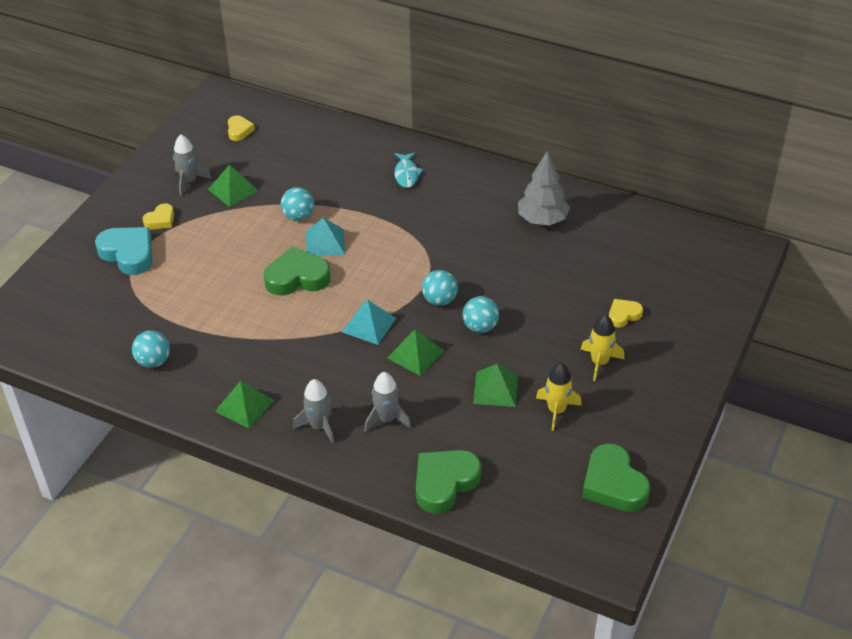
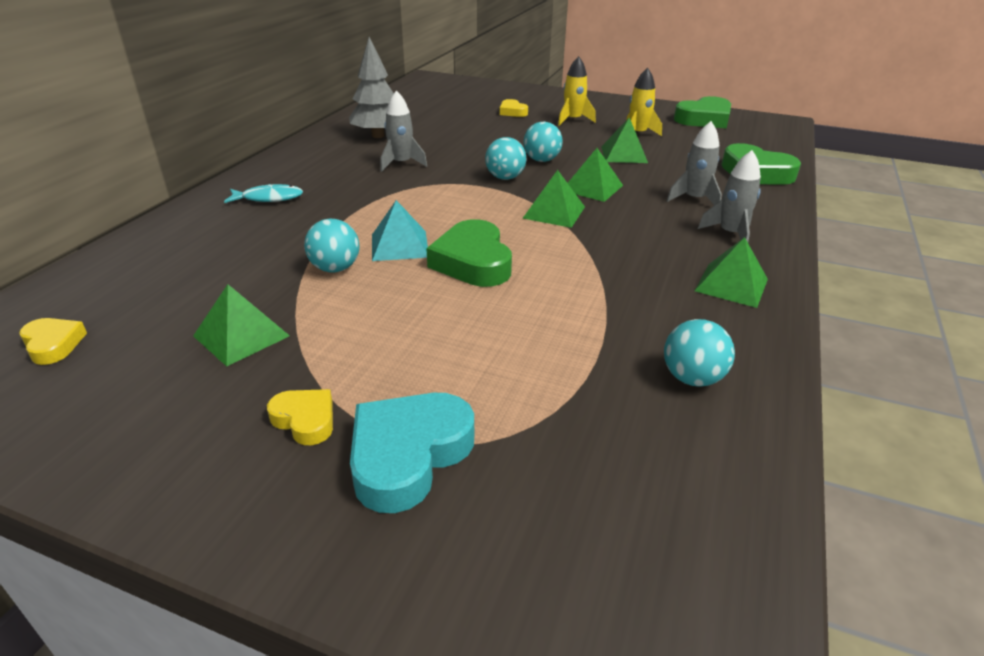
camera: 95 degrees left, 10 degrees down
grey rocket [173,135,212,196] -> grey rocket moved to [380,91,427,172]
yellow heart [228,115,255,141] -> yellow heart turned 60 degrees clockwise [19,318,87,365]
turquoise pyramid [342,300,396,345] -> green pyramid [522,170,585,228]

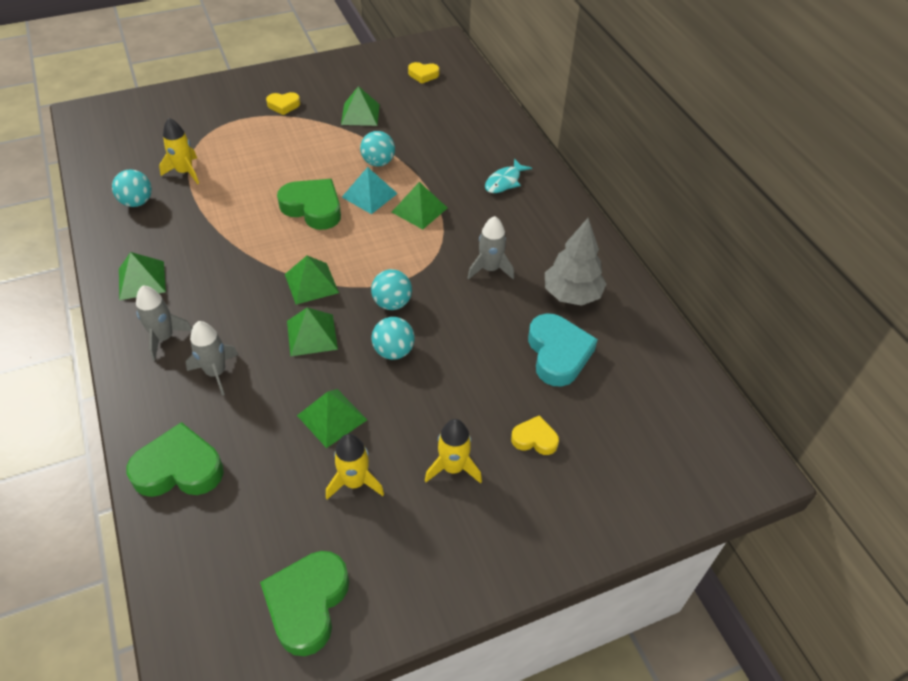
camera: 135 degrees right, 15 degrees up
turquoise heart [350,393,474,513] -> turquoise heart moved to [528,313,598,387]
none -> yellow rocket [159,118,199,184]
none -> green pyramid [392,182,447,229]

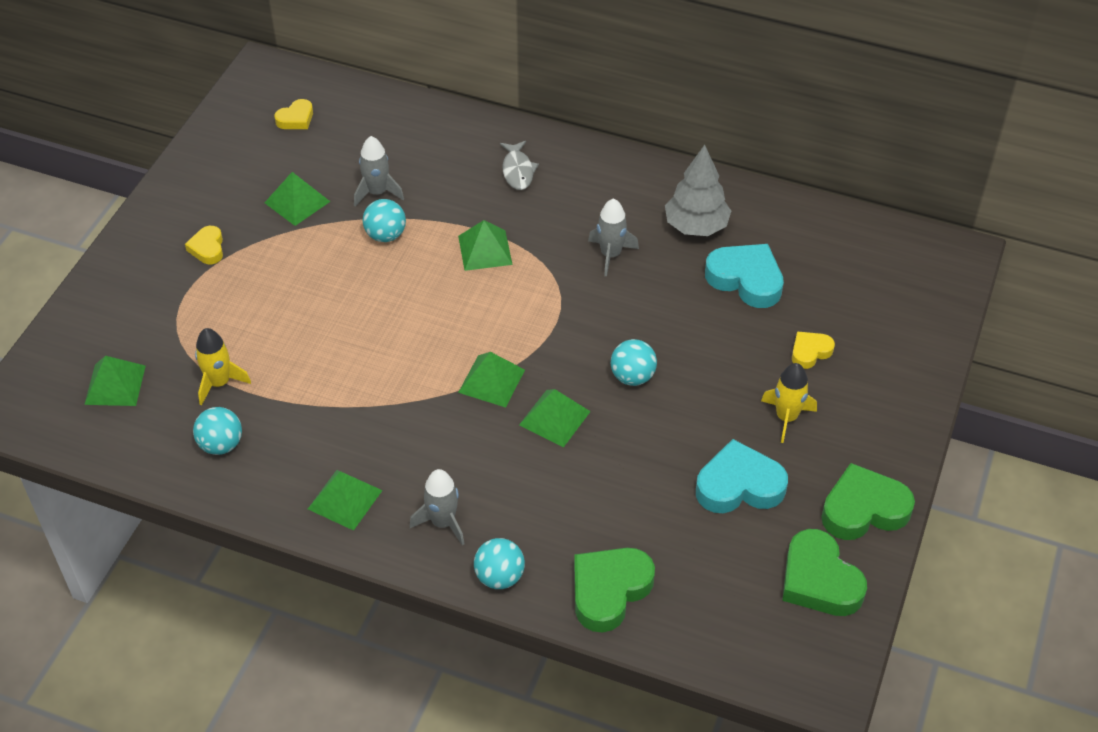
camera: 45 degrees left, 0 degrees up
grey rocket [186,321,238,396] -> grey rocket moved to [354,136,404,207]
yellow heart [266,92,300,115] -> yellow heart turned 135 degrees clockwise [185,226,223,264]
green heart [277,179,341,230] -> green heart moved to [821,463,915,540]
green pyramid [297,389,367,448] -> green pyramid moved to [84,356,146,406]
yellow rocket [326,434,384,499] -> turquoise heart [696,439,788,513]
turquoise pyramid [342,167,398,214] -> none
turquoise ball [371,269,412,310] -> turquoise ball moved to [474,538,525,589]
turquoise fish [485,159,532,193] -> grey fish [500,141,539,190]

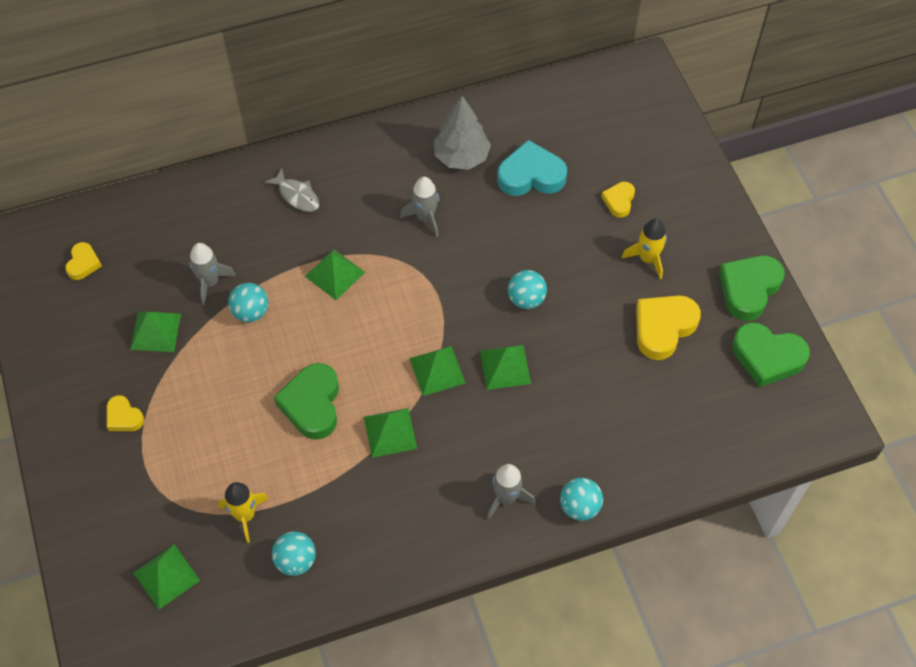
camera: 40 degrees left, 10 degrees up
green pyramid [308,470,383,531] -> green pyramid moved to [364,408,417,458]
green heart [574,548,655,633] -> green heart moved to [274,363,339,440]
turquoise heart [696,439,788,513] -> yellow heart [636,295,701,360]

